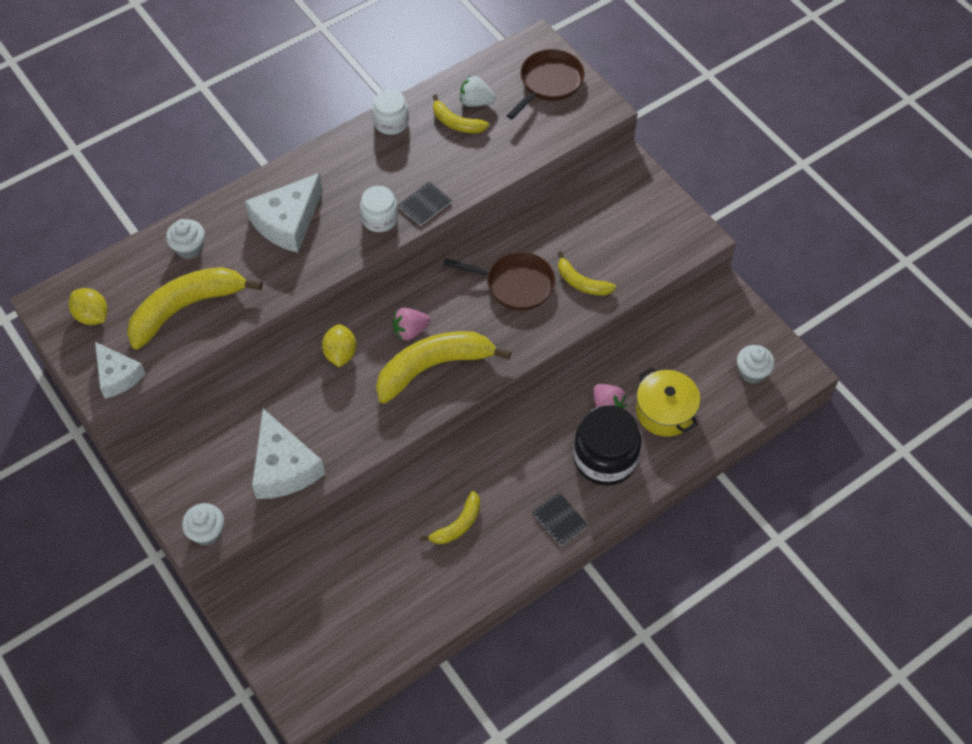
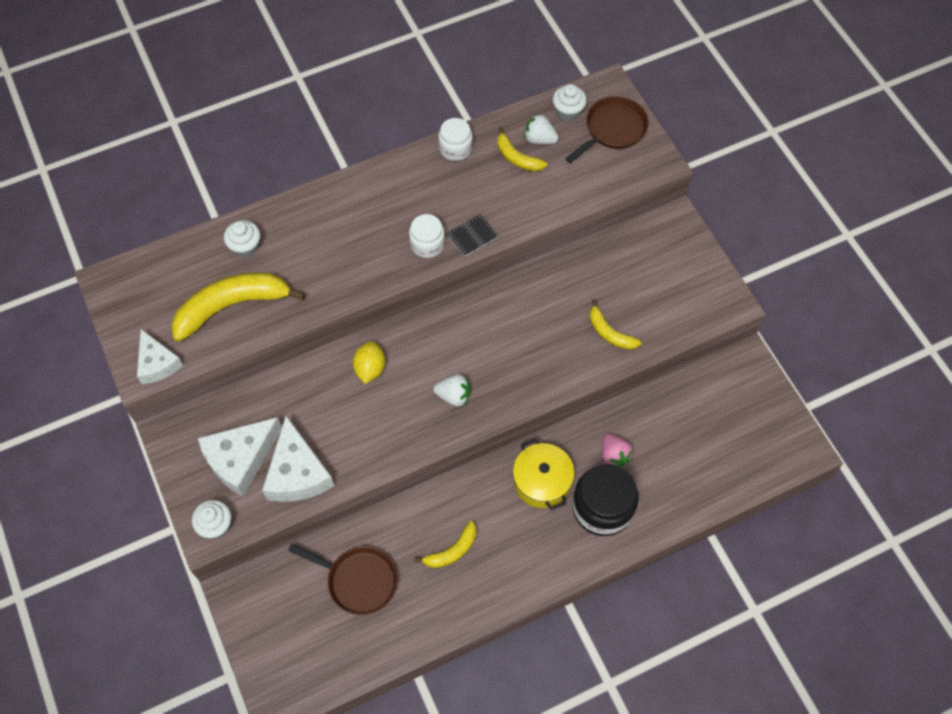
camera: 10 degrees right, 5 degrees up
yellow lemon [69,288,107,325] -> none
white cheese [245,173,323,253] -> white cheese moved to [198,417,282,497]
yellow banana [376,331,511,404] -> white strawberry [433,374,470,406]
pink strawberry [392,308,431,341] -> none
brown pan [443,252,555,310] -> brown pan moved to [288,544,397,615]
black notebook [532,492,589,546] -> none
yellow pot [636,367,700,437] -> yellow pot moved to [513,438,575,510]
white cupcake [737,345,775,384] -> white cupcake moved to [552,84,587,121]

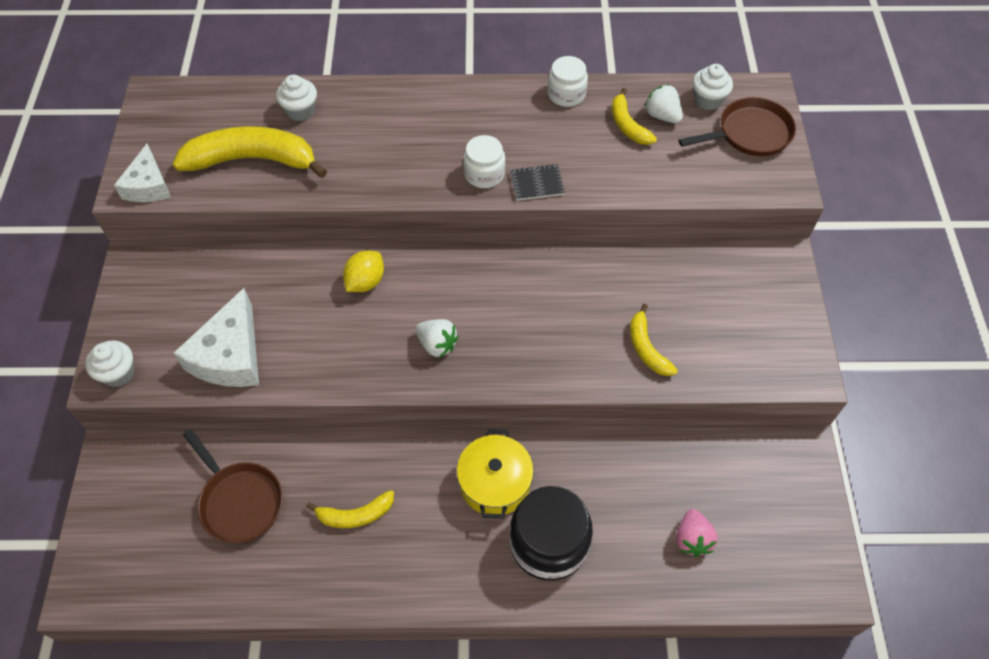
camera: 25 degrees right, 5 degrees down
white cheese [198,417,282,497] -> none
pink strawberry [602,434,633,467] -> pink strawberry moved to [676,509,718,557]

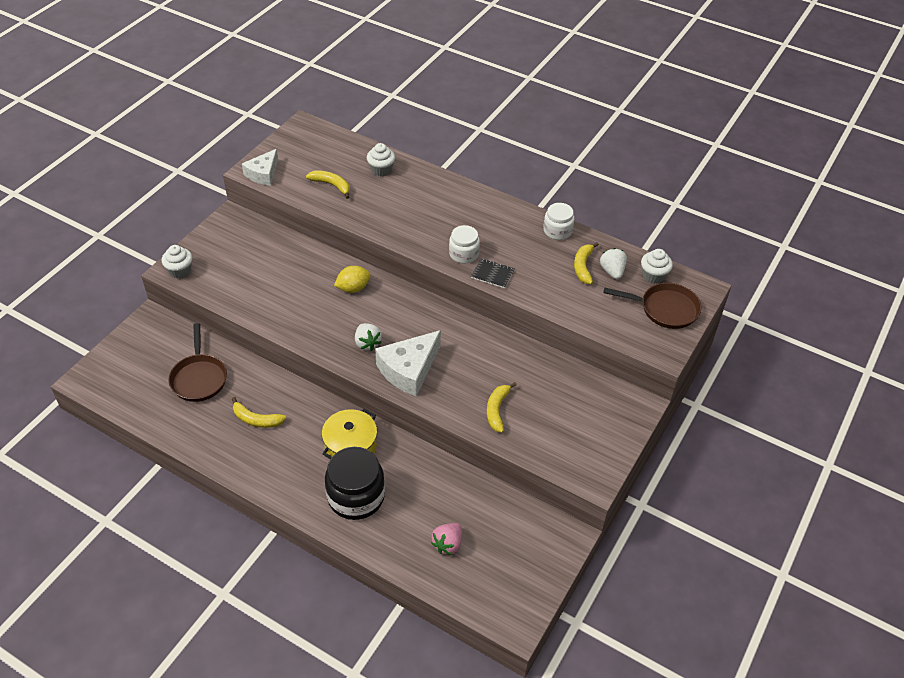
camera: 30 degrees right, 10 degrees down
yellow banana [172,126,327,178] -> yellow banana [306,170,350,199], size x0.52
white cheese [174,288,259,387] -> white cheese moved to [375,330,441,397]

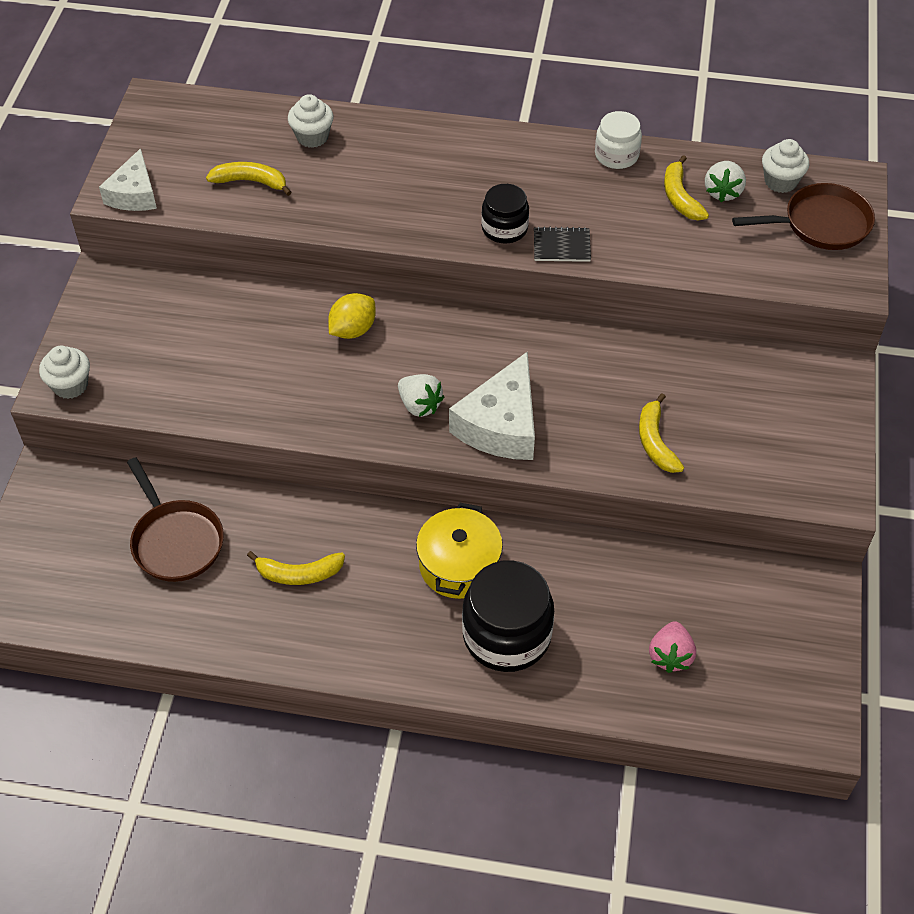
camera: 20 degrees left, 5 degrees up
white jar [449,225,480,263] -> black jar [481,184,529,243]
white strawberry [600,248,627,279] -> white strawberry turned 135 degrees counterclockwise [705,161,746,202]

